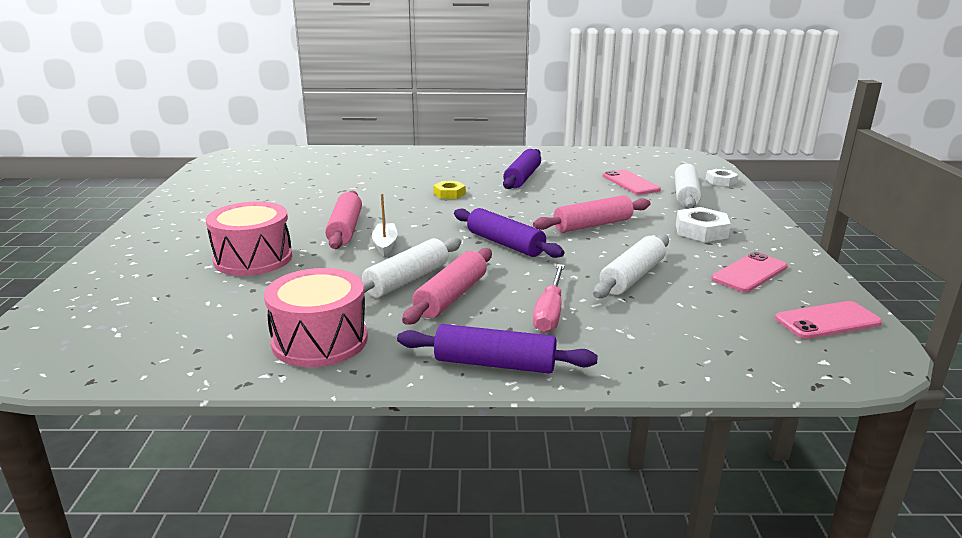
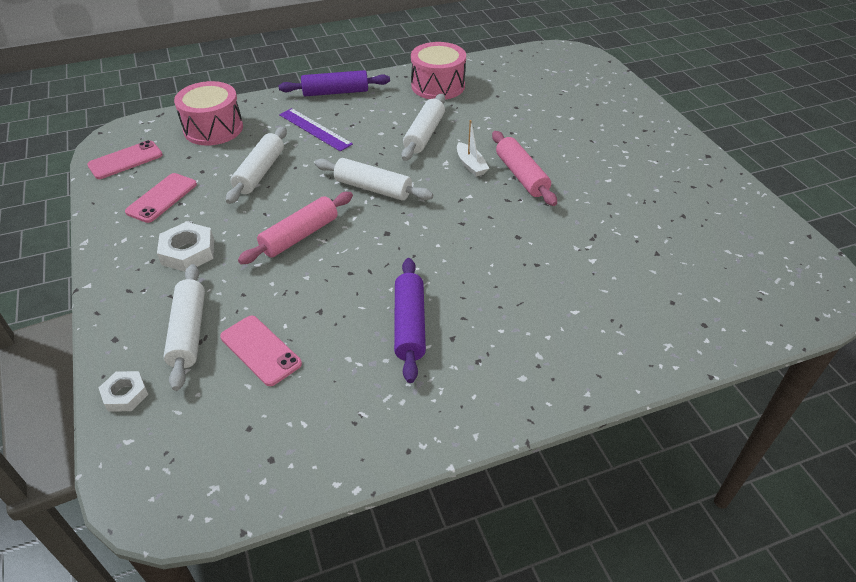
camera: 160 degrees right, 20 degrees up
pink drum [206,201,292,276] -> pink drum moved to [174,81,243,146]
pink rolling pin [402,248,492,324] -> none
yellow nut [433,181,466,199] -> none
purple rolling pin [454,208,565,258] -> white rolling pin [315,158,433,200]
pink screwdriver [533,264,565,332] -> purple ruler [279,108,353,152]

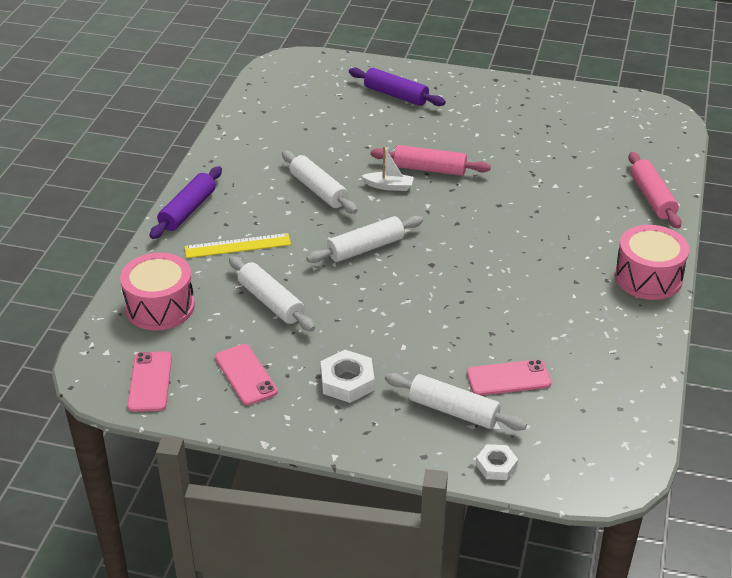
camera: 55 degrees left, 5 degrees down
pink rolling pin [238,192,353,264] -> pink rolling pin moved to [629,152,681,229]
purple ruler [279,108,353,152] -> yellow ruler [185,233,291,258]
purple rolling pin [394,258,426,383] -> purple rolling pin moved to [349,68,446,106]
pink drum [411,42,466,100] -> pink drum moved to [615,225,689,300]

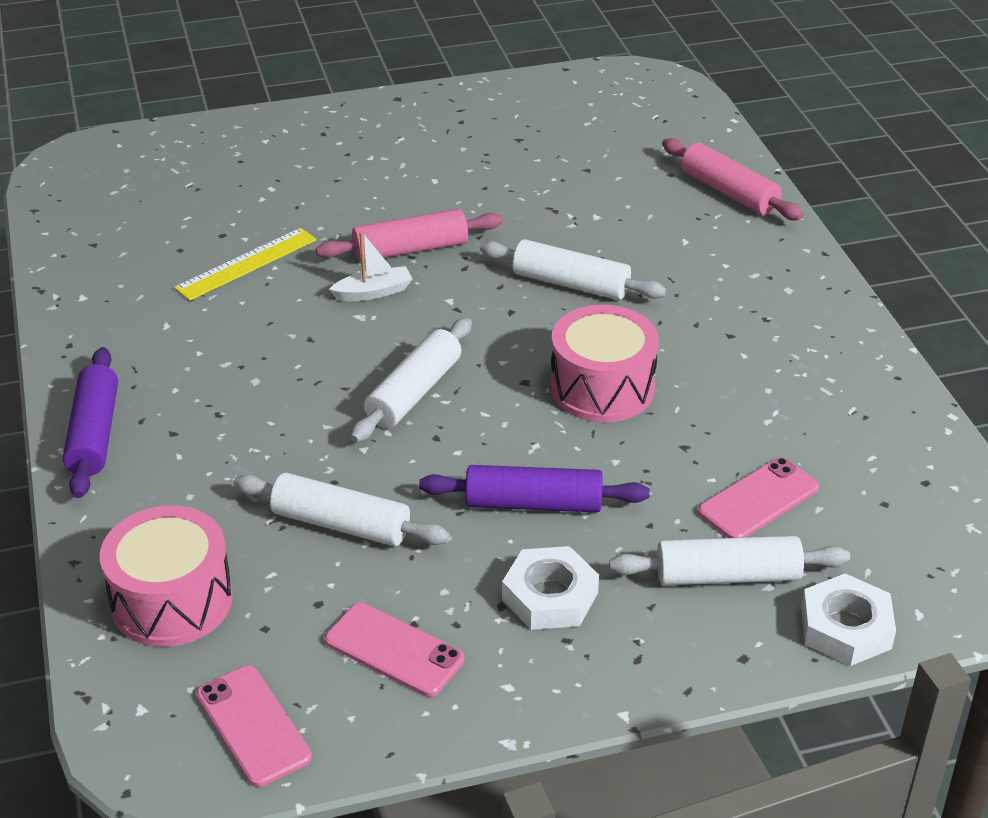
camera: 30 degrees left, 0 degrees up
yellow ruler [185,233,291,258] -> yellow ruler moved to [174,228,317,301]
white rolling pin [282,151,358,214] -> white rolling pin moved to [480,239,666,300]
purple rolling pin [349,68,446,106] -> purple rolling pin moved to [419,465,650,512]
white nut [476,444,518,480] -> white nut [801,573,896,666], size x1.53
pink drum [615,225,689,300] -> pink drum moved to [550,305,659,422]

